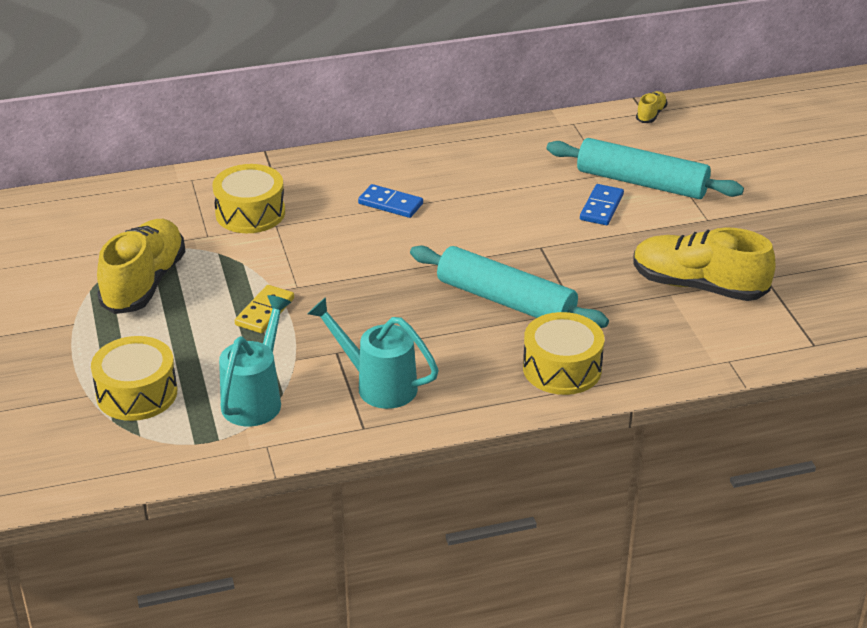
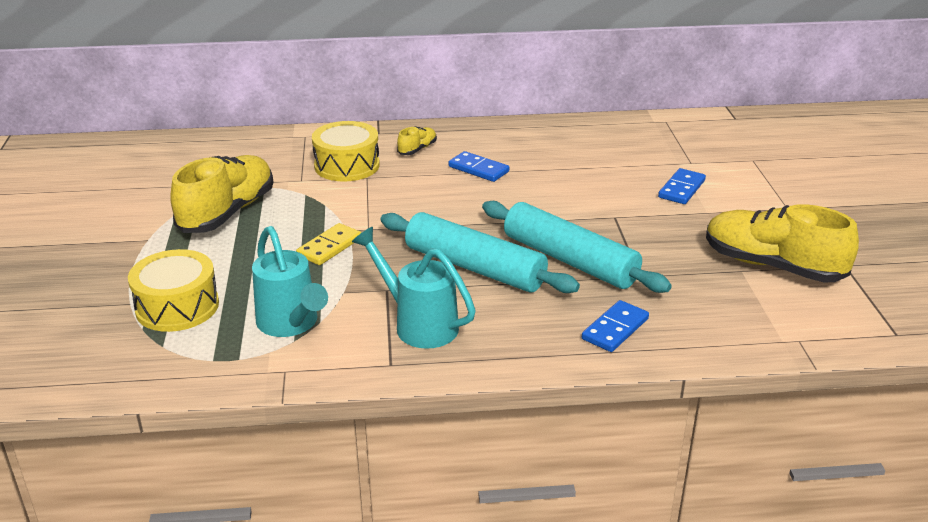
camera: 10 degrees right, 5 degrees down
turquoise watering can [219,295,291,426] -> turquoise watering can turned 120 degrees clockwise [252,226,328,337]
yellow drum [523,312,604,395] -> blue domino [582,300,649,352]
turquoise rolling pin [547,138,744,199] -> turquoise rolling pin moved to [380,212,580,293]
yellow shoe [636,91,668,123] -> yellow shoe moved to [397,126,437,155]

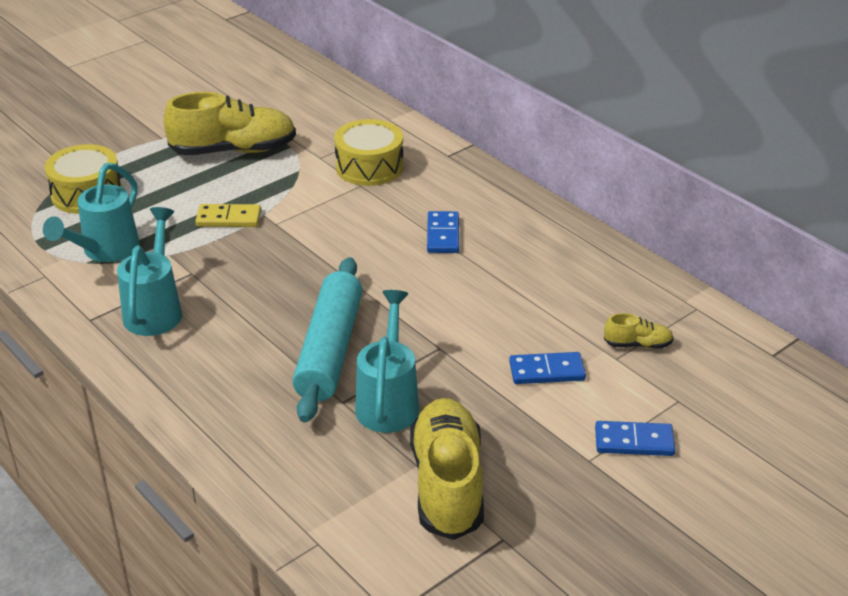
camera: 55 degrees right, 5 degrees up
turquoise rolling pin [380,212,580,293] -> none
yellow shoe [397,126,437,155] -> yellow shoe moved to [604,313,674,349]
blue domino [582,300,649,352] -> blue domino moved to [595,421,675,456]
none -> turquoise watering can [355,290,419,433]

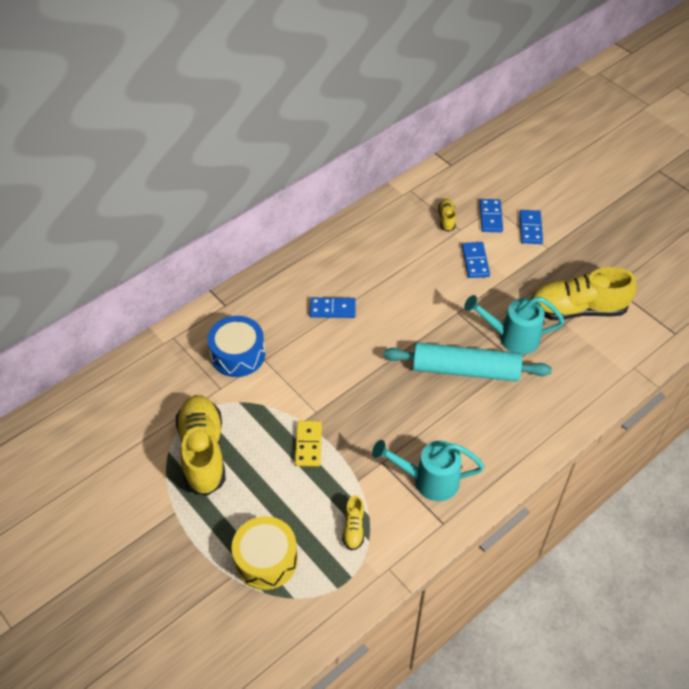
camera: 90 degrees left, 15 degrees up
turquoise watering can [43,163,140,262] -> yellow shoe [342,495,364,550]
yellow drum [334,119,404,186] -> blue drum [208,316,265,377]
none -> blue domino [480,199,503,232]

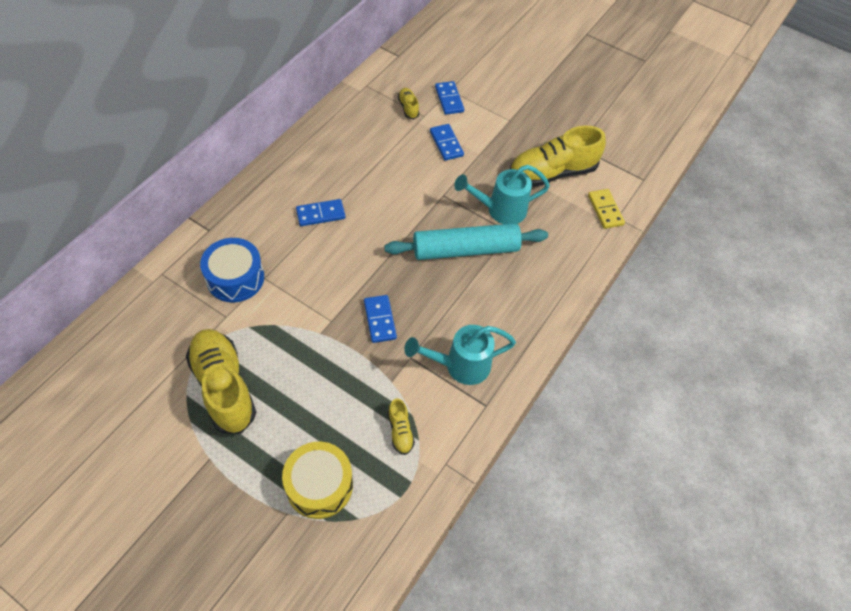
camera: 20 degrees left, 5 degrees up
yellow domino [295,421,322,467] -> yellow domino moved to [588,189,625,229]
blue domino [519,210,543,244] -> blue domino moved to [364,295,397,343]

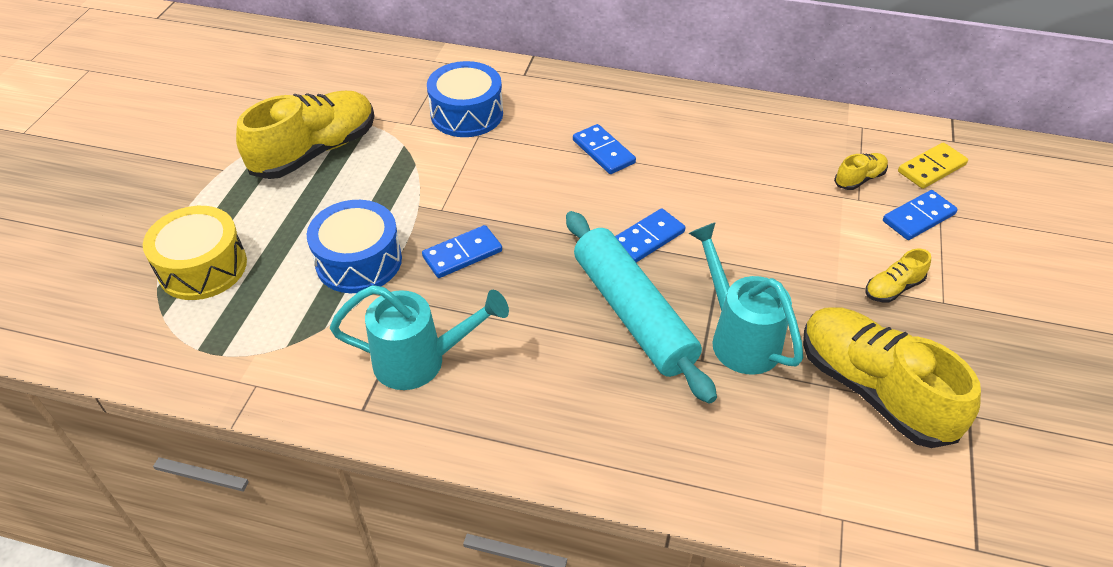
camera: 75 degrees right, 10 degrees down
yellow shoe [388,399,415,455] -> yellow shoe moved to [865,249,931,302]
turquoise watering can [404,325,516,385] -> turquoise watering can turned 120 degrees clockwise [330,285,509,390]
blue domino [430,124,464,161] -> blue domino moved to [615,208,686,263]
yellow domino [588,189,625,229] -> yellow domino moved to [898,142,968,189]
none -> blue drum [307,200,402,293]

